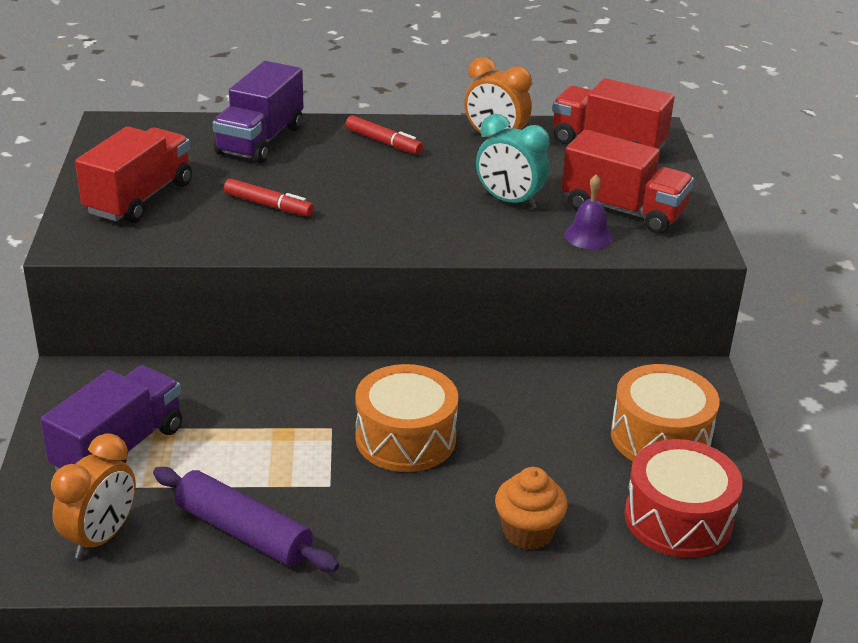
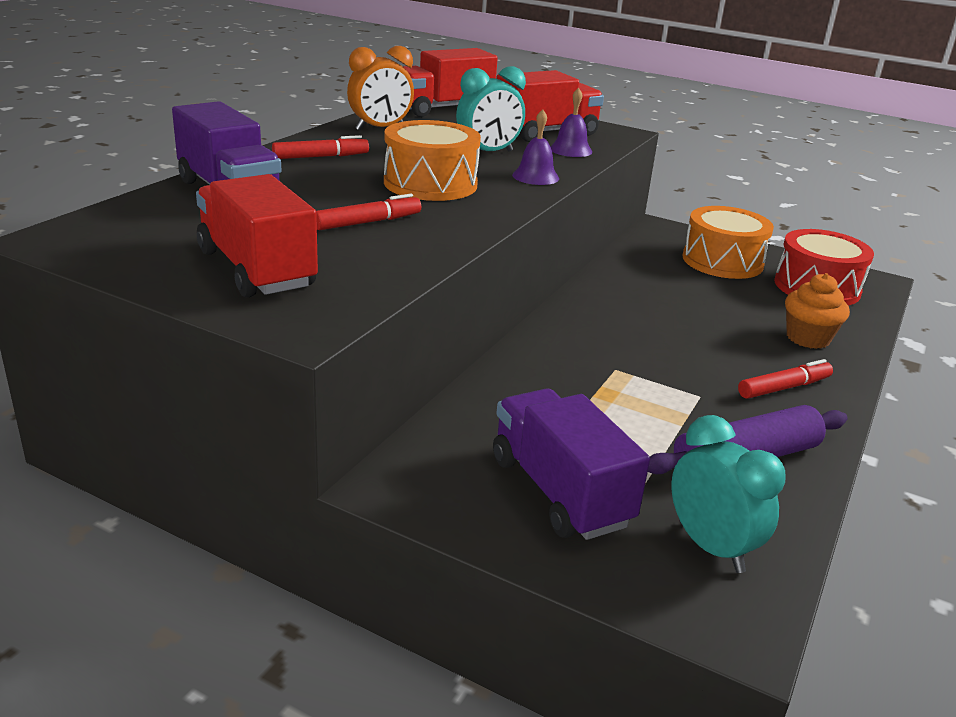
camera: 60 degrees left, 5 degrees down
orange clock [51,433,136,559] -> turquoise clock [671,415,786,573]
orange drum [355,364,458,472] -> orange drum moved to [384,120,481,201]
none -> purple bell [512,109,559,185]
none -> red marker [738,359,833,399]

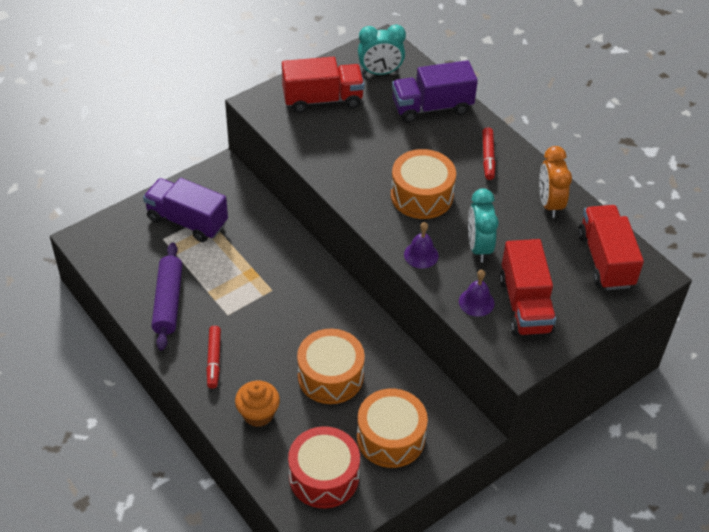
camera: 115 degrees right, 20 degrees up
red marker [316,194,421,230] -> none
purple truck [493,388,650,540] -> purple truck turned 150 degrees counterclockwise [143,178,228,242]
turquoise clock [671,415,786,573] -> turquoise clock moved to [358,24,406,75]
none -> orange drum [297,329,365,404]

